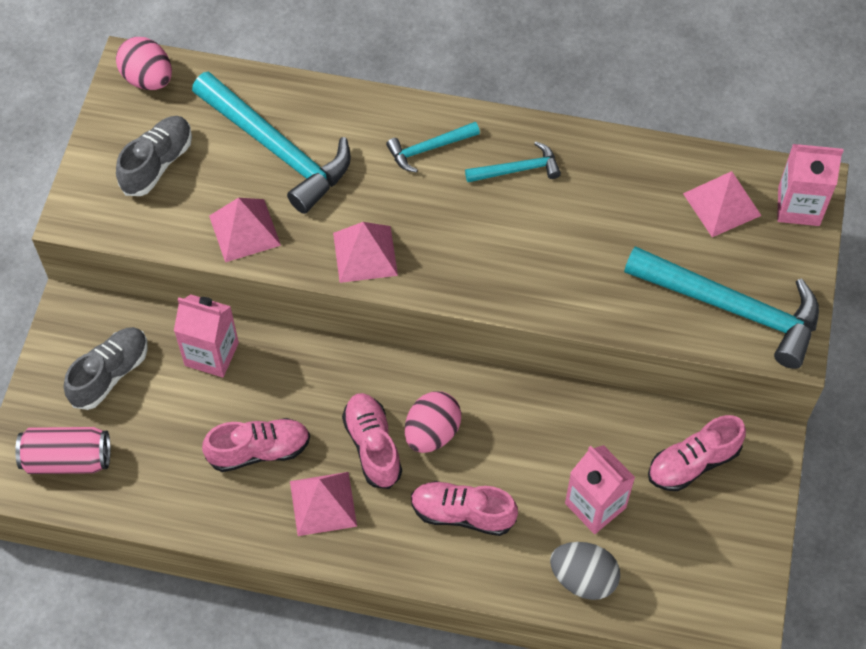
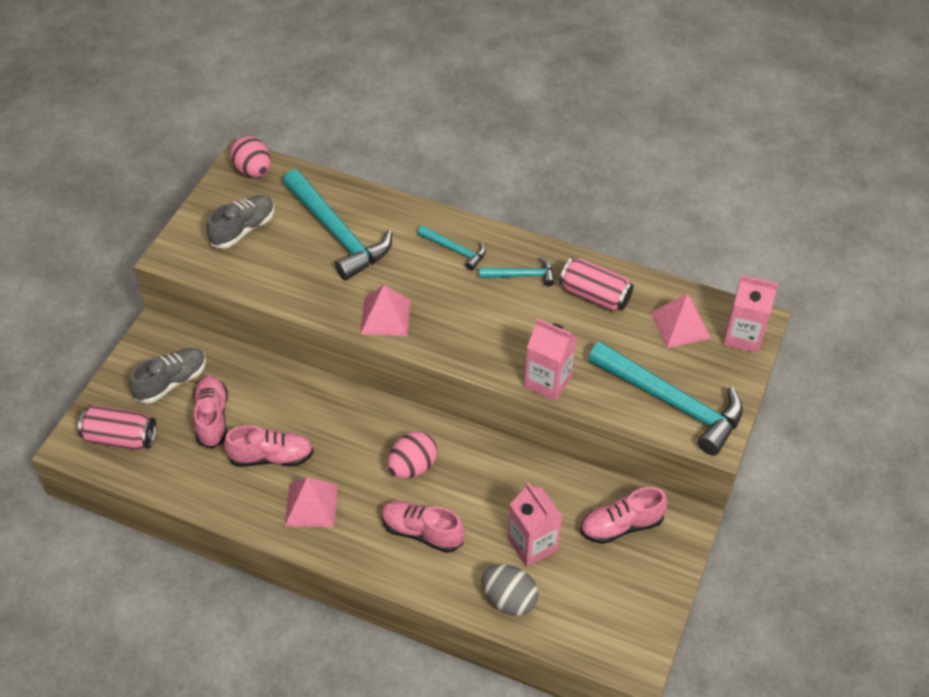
camera: 10 degrees right, 10 degrees down
pink carton [174,294,239,377] -> pink carton moved to [524,318,577,401]
pink pyramid [209,198,281,262] -> none
pink shoe [342,393,402,489] -> pink shoe moved to [193,376,228,449]
turquoise hammer [386,122,480,173] -> turquoise hammer turned 135 degrees counterclockwise [418,226,486,271]
none -> pink can [559,257,634,311]

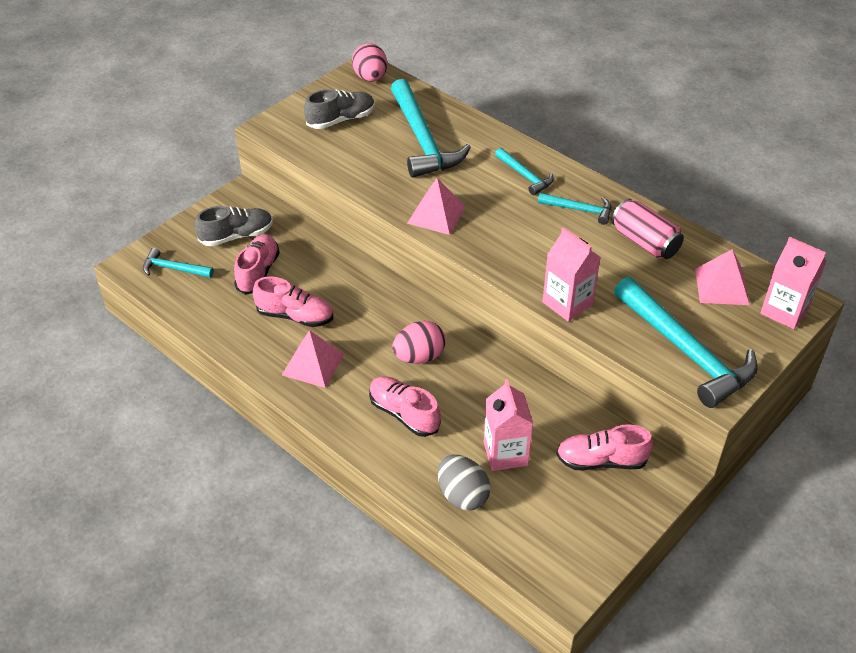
camera: 20 degrees right, 5 degrees down
pink can [78,406,157,450] -> turquoise hammer [143,248,214,278]

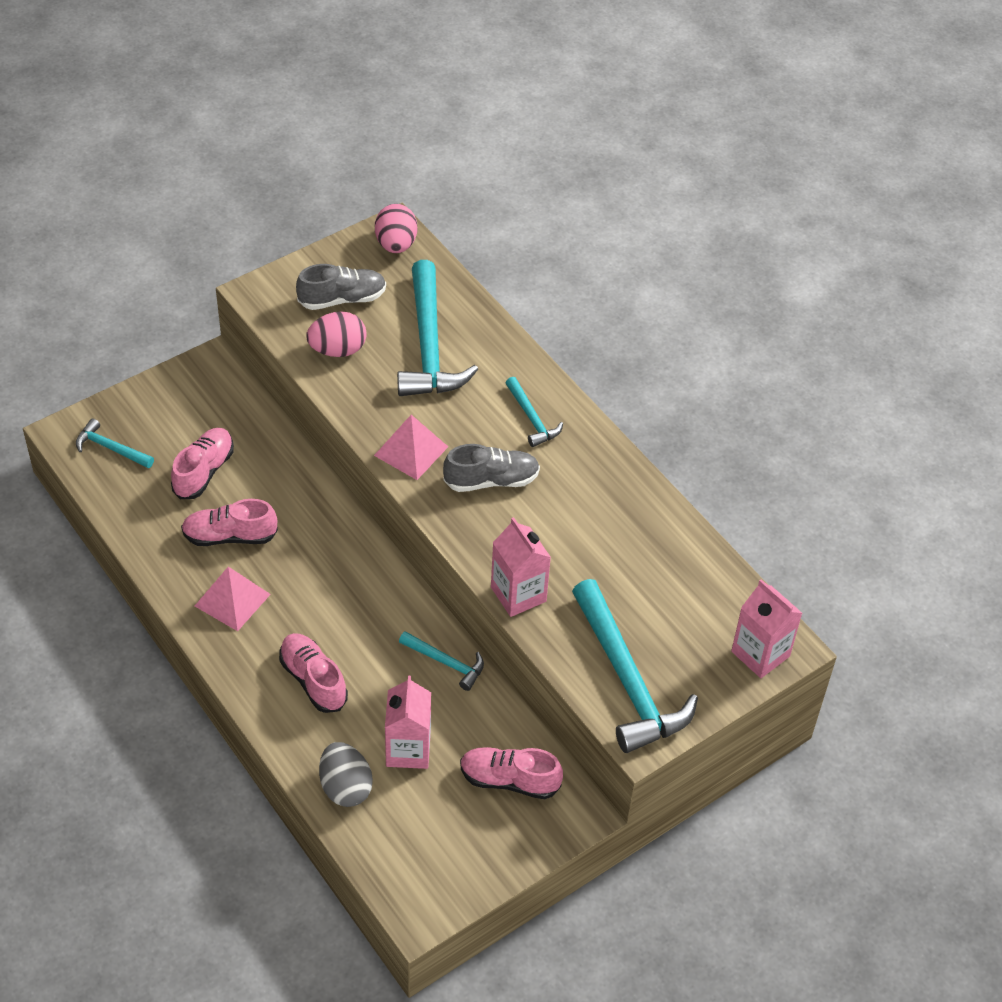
camera: 10 degrees right, 5 degrees up
grey shoe [195,206,273,246] -> grey shoe moved to [443,444,540,492]
pink shoe [253,277,333,327] -> pink shoe turned 150 degrees clockwise [181,499,278,546]
pink egg [392,321,446,364] -> pink egg moved to [306,311,367,357]
turquoise hammer [538,193,612,225] -> turquoise hammer moved to [399,631,484,691]
pink can [612,199,684,259] -> none
pink pyramid [695,249,750,305] -> none

